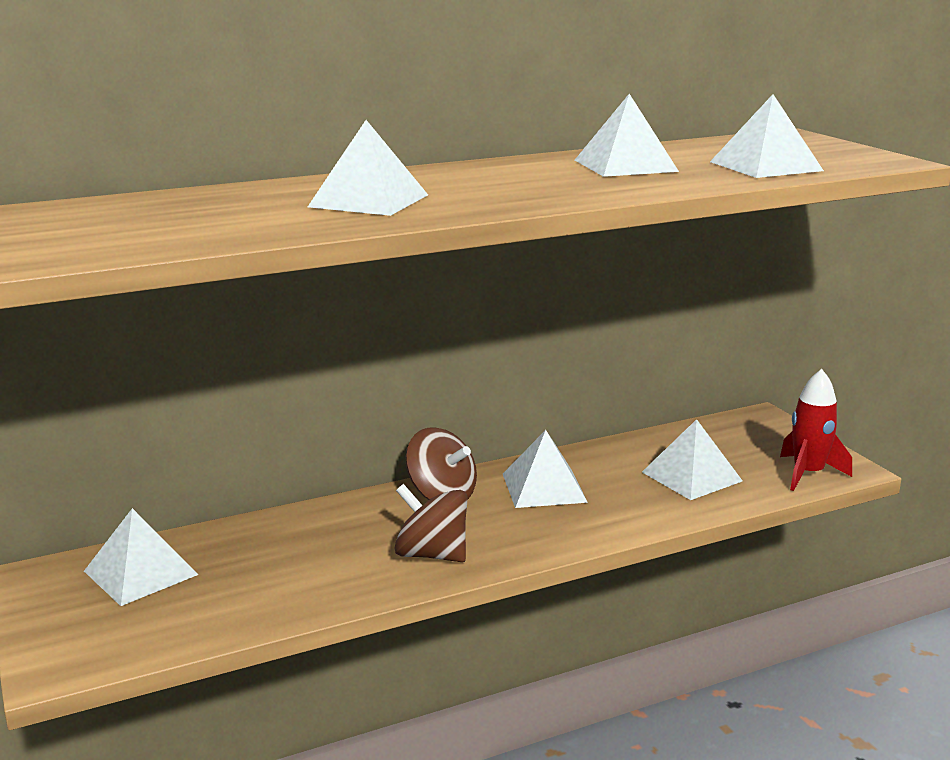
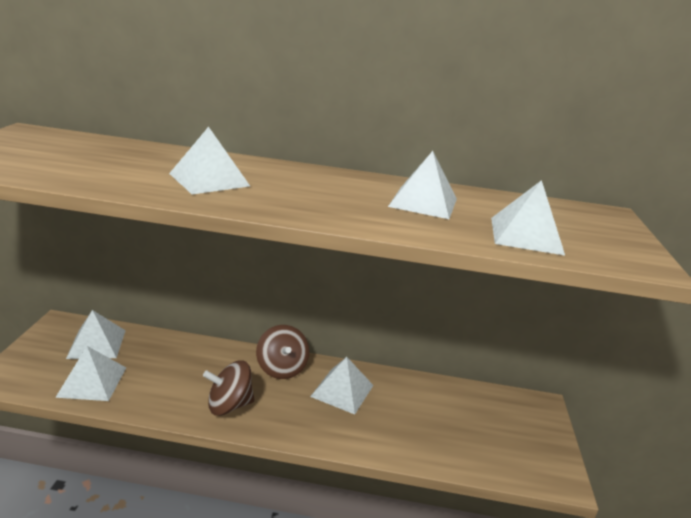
camera: 30 degrees right, 5 degrees up
brown spinning top [395,484,467,562] -> brown spinning top turned 75 degrees counterclockwise [203,360,255,416]
white pyramid [642,419,743,500] -> white pyramid moved to [55,346,126,401]
red rocket [780,369,852,491] -> none

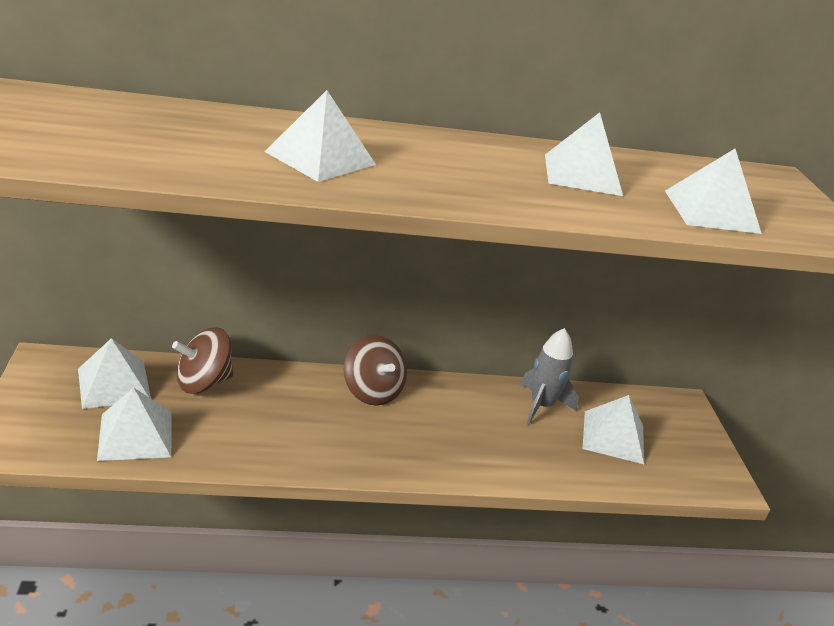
camera: 15 degrees left, 5 degrees up
brown spinning top [203,360,255,416] -> brown spinning top moved to [172,327,233,394]
white pyramid [310,357,373,414] -> white pyramid moved to [583,395,644,464]
none -> grey rocket [520,328,579,425]

